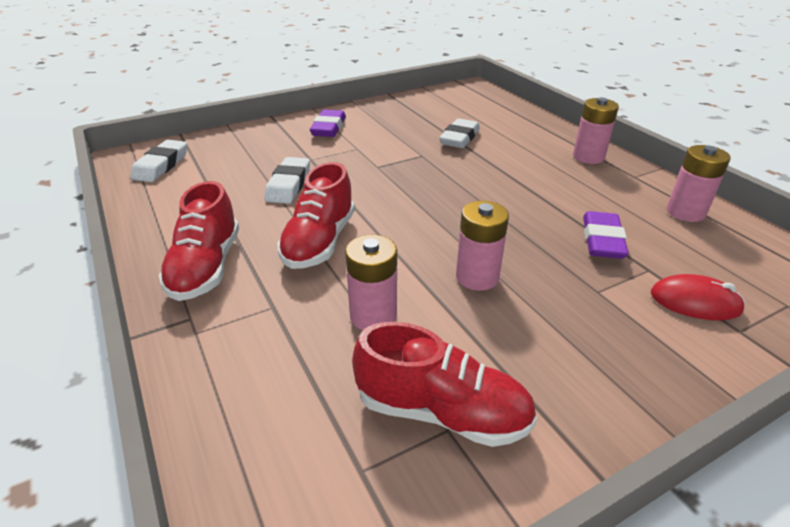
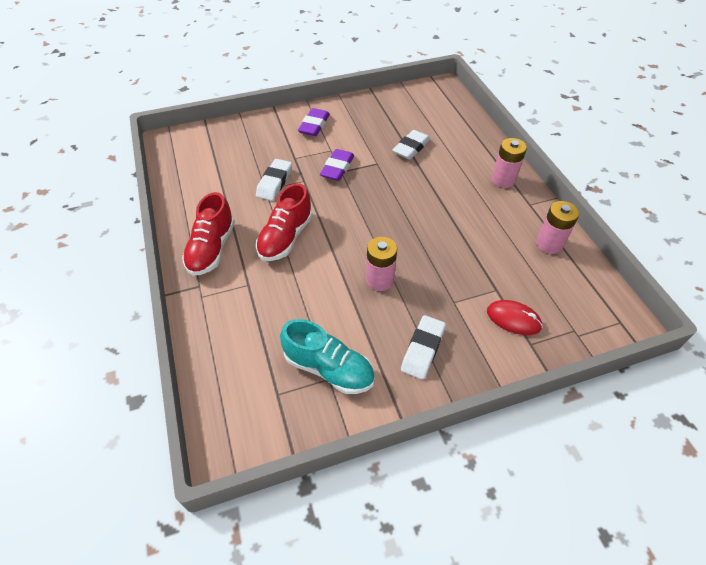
camera: 10 degrees right, 15 degrees up
white eraser [130,140,187,182] -> white eraser moved to [401,315,446,380]
pink battery [345,235,397,330] -> none
red shoe [352,322,537,447] -> turquoise shoe [280,319,375,394]
purple eraser [583,211,629,259] -> purple eraser moved to [320,149,354,181]

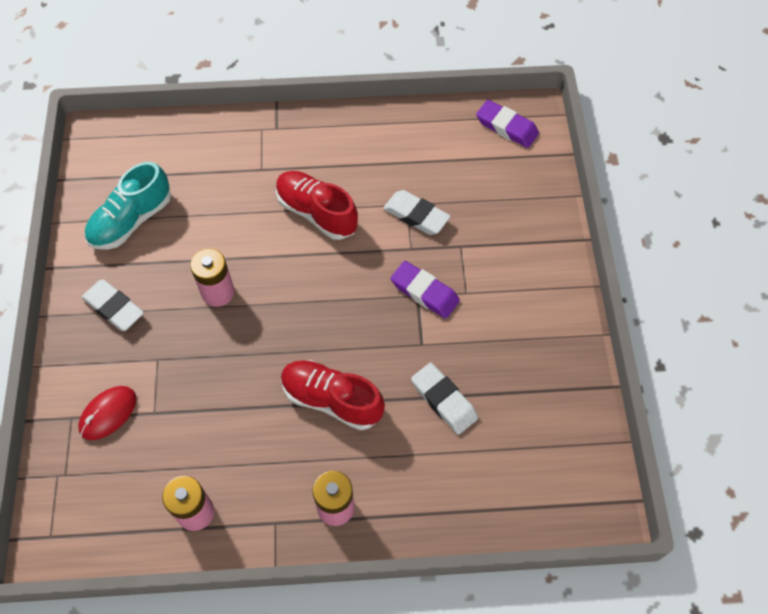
camera: 105 degrees right, 10 degrees up
red shoe [182,192,235,276] -> red shoe moved to [281,360,385,430]
purple eraser [298,108,330,136] -> purple eraser moved to [476,100,539,148]

